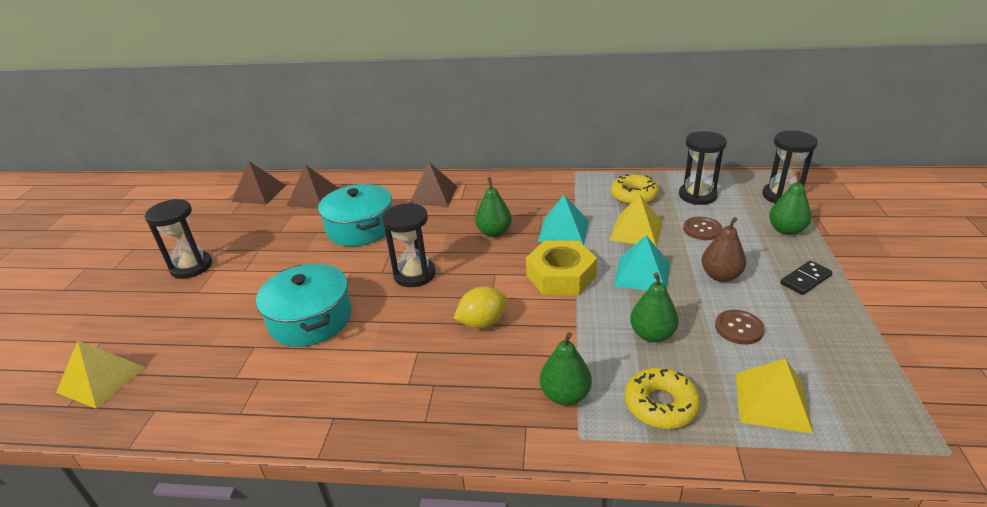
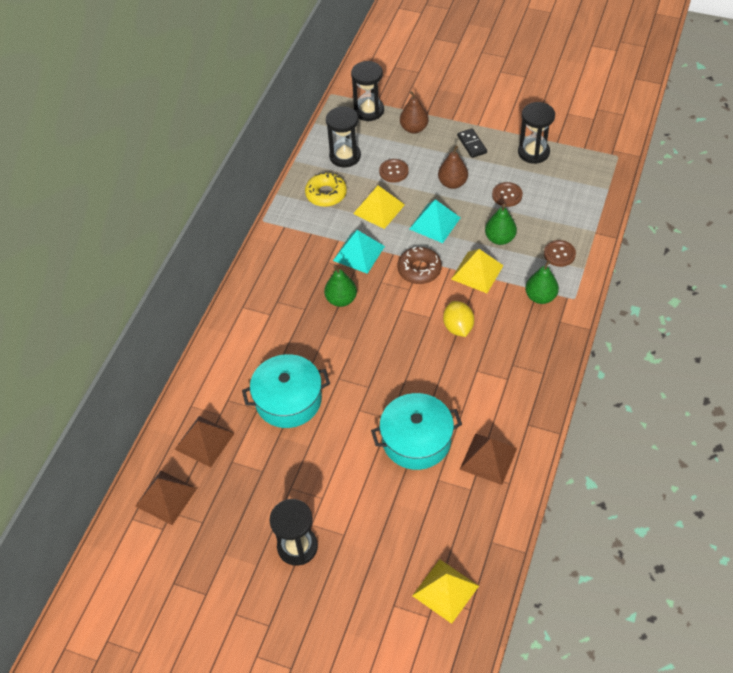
camera: 75 degrees left, 20 degrees up
black hourglass [382,203,436,287] -> black hourglass moved to [518,102,555,164]
brown pyramid [410,162,457,207] -> brown pyramid moved to [460,433,517,485]
yellow nut [526,241,597,295] -> brown donut [397,247,442,284]
yellow donut [625,367,701,429] -> brown button [544,240,576,267]
yellow pyramid [736,359,813,434] -> yellow pyramid moved to [451,249,504,293]
green pear [769,172,812,235] -> brown pear [400,91,429,134]

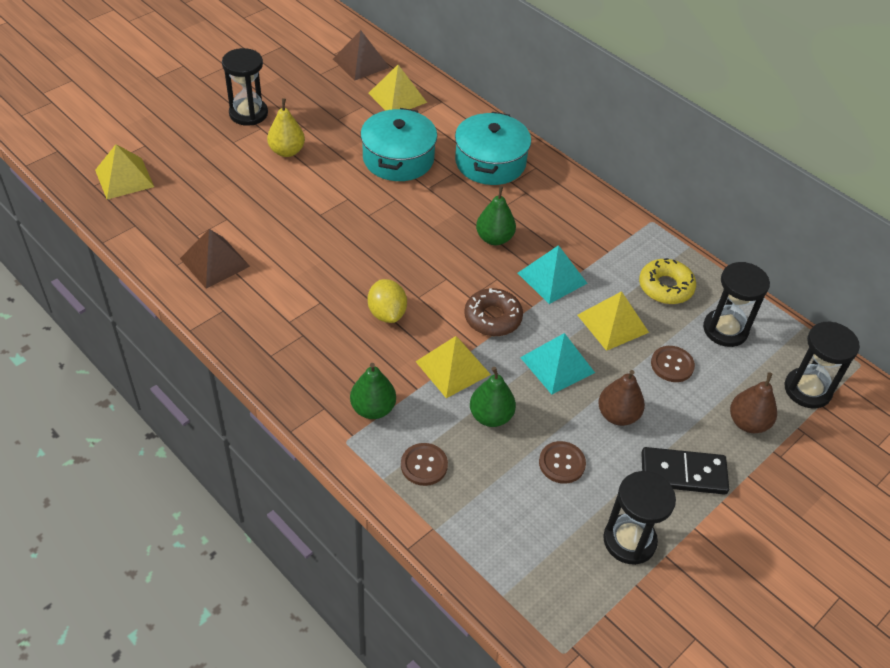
camera: 110 degrees right, 5 degrees down
brown pyramid [174,416,235,468] -> yellow pyramid [368,65,427,111]
turquoise pot [371,393,462,470] -> turquoise pot moved to [455,112,531,185]
yellow lemon [443,301,474,337] -> yellow lemon turned 60 degrees clockwise [368,279,407,323]
black domino [457,128,487,158] -> black domino [641,447,729,495], size x1.50
none -> yellow pear [267,98,305,157]

